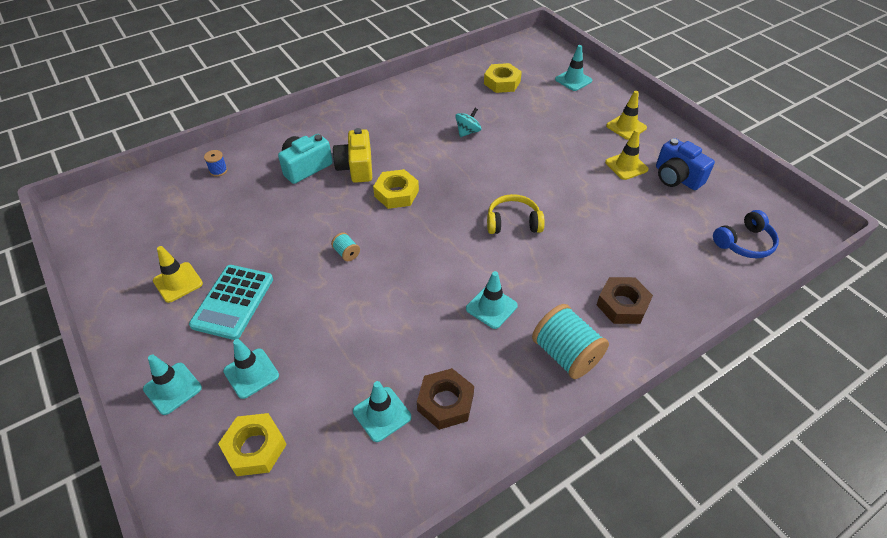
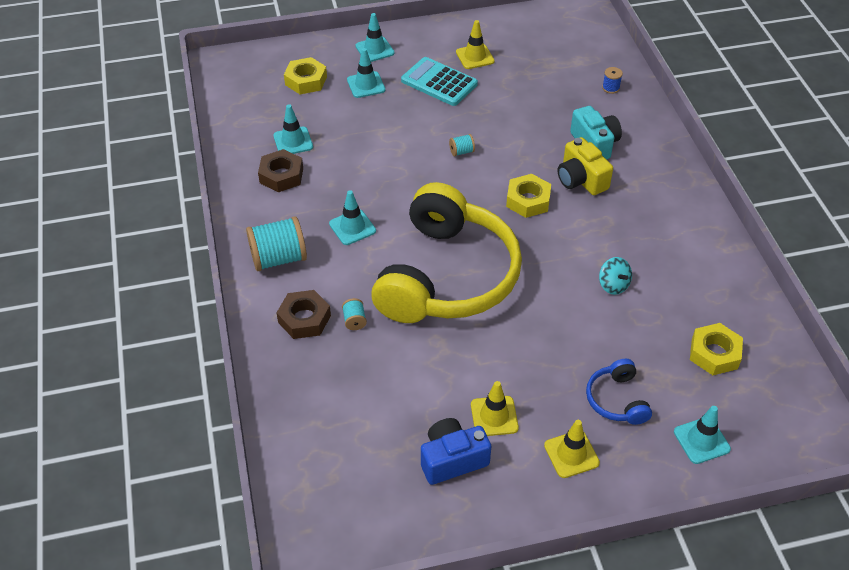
camera: 110 degrees right, 0 degrees up
yellow camera [333,128,372,183] -> yellow camera turned 135 degrees counterclockwise [557,137,613,195]
yellow headphones [487,194,545,234] -> yellow headphones [371,182,522,323], size x2.48
blue headphones [713,210,779,258] -> blue headphones moved to [586,359,652,425]
none -> turquoise spool [342,298,367,330]

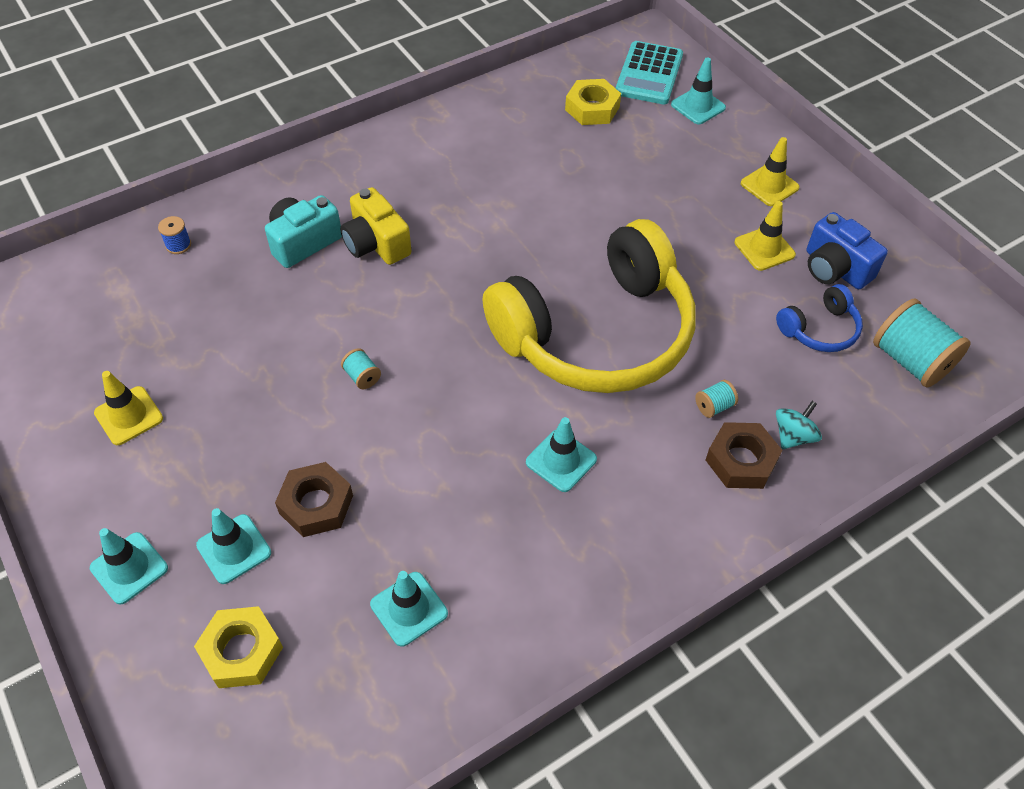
camera: 110 degrees left, 5 degrees up
turquoise spool [246,216,307,271] -> turquoise spool moved to [873,298,971,388]
brown nut [258,149,303,192] -> brown nut moved to [275,462,353,537]
yellow headphones [371,182,522,323] -> yellow headphones turned 150 degrees clockwise [482,219,695,393]
turquoise calculator [401,57,478,106] -> turquoise calculator moved to [616,41,683,104]
yellow nut [506,174,551,218] -> none
yellow camera [557,137,613,195] -> yellow camera turned 105 degrees clockwise [340,187,411,265]
blue headphones [586,359,652,425] -> blue headphones moved to [776,284,863,352]
turquoise spinning top [599,257,632,295] -> turquoise spinning top moved to [776,401,822,449]

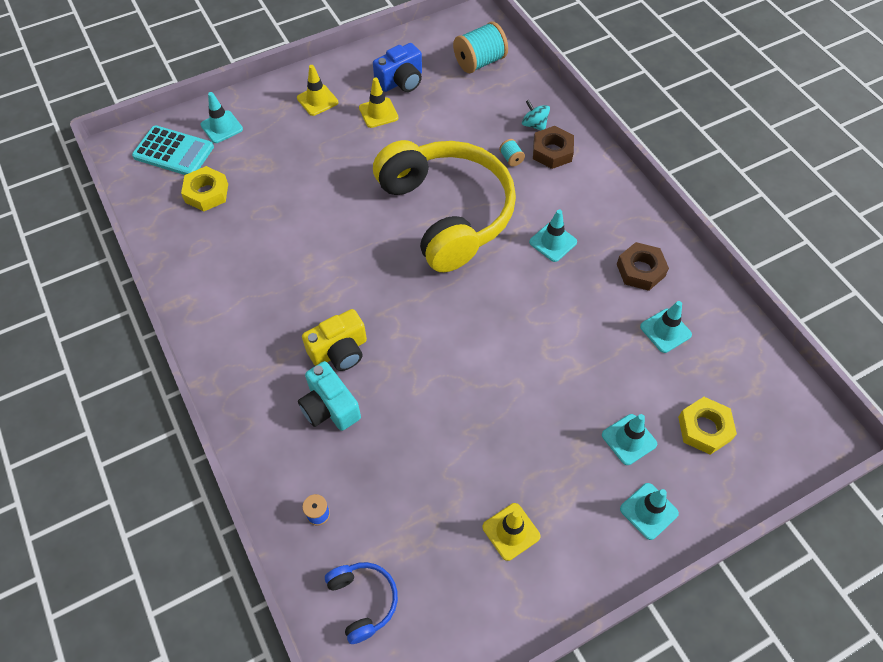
camera: 85 degrees left, 5 degrees up
brown nut [275,462,353,537] -> brown nut moved to [617,242,669,291]
turquoise spool [341,348,381,389] -> none
blue headphones [776,284,863,352] -> blue headphones moved to [325,562,398,644]

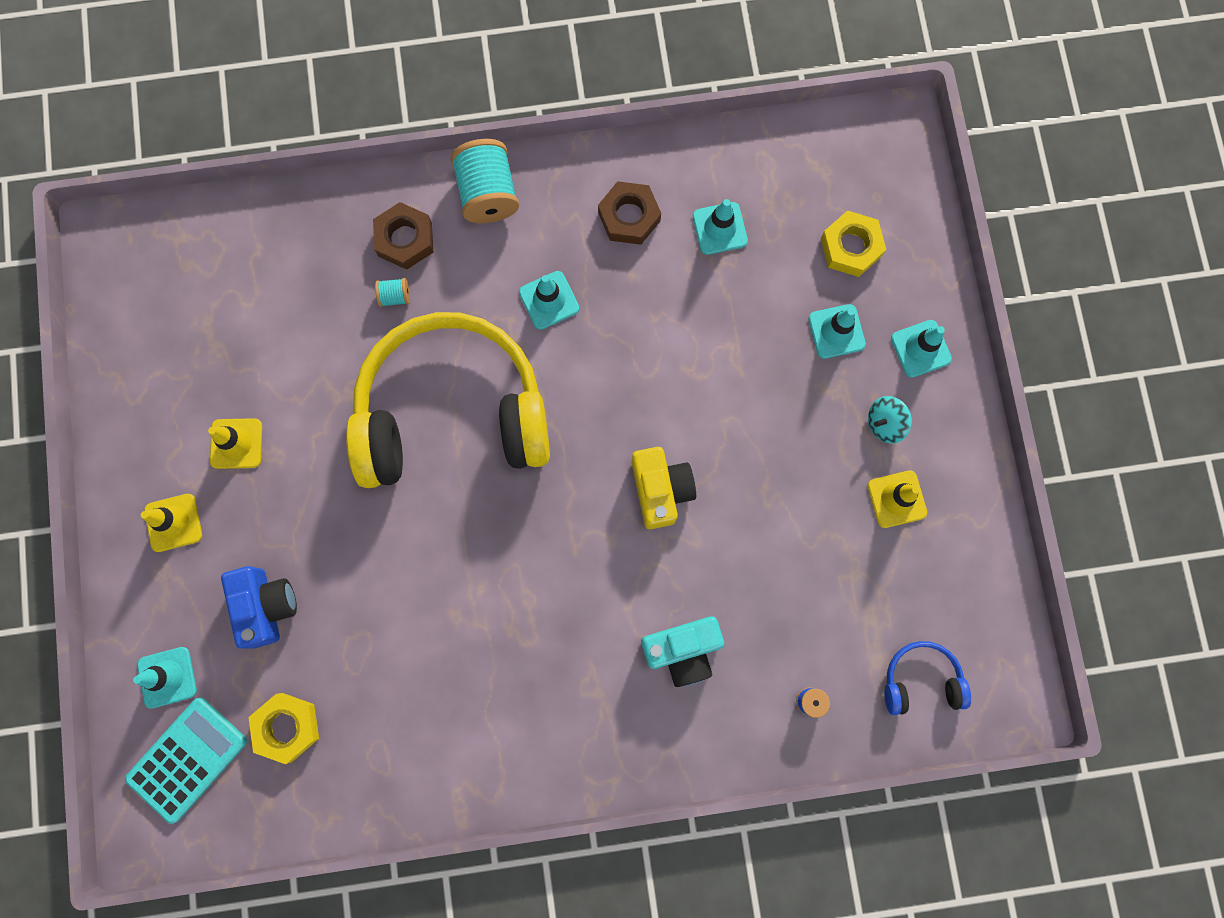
camera: 70 degrees left, 20 degrees up
yellow camera [302,309,367,371] -> yellow camera moved to [632,447,696,529]
blue camera [373,43,422,92] -> blue camera moved to [221,566,297,649]
turquoise spool [453,21,508,73] -> turquoise spool moved to [451,139,519,223]
turquoise spinning top [522,100,550,130] -> turquoise spinning top moved to [868,396,912,444]

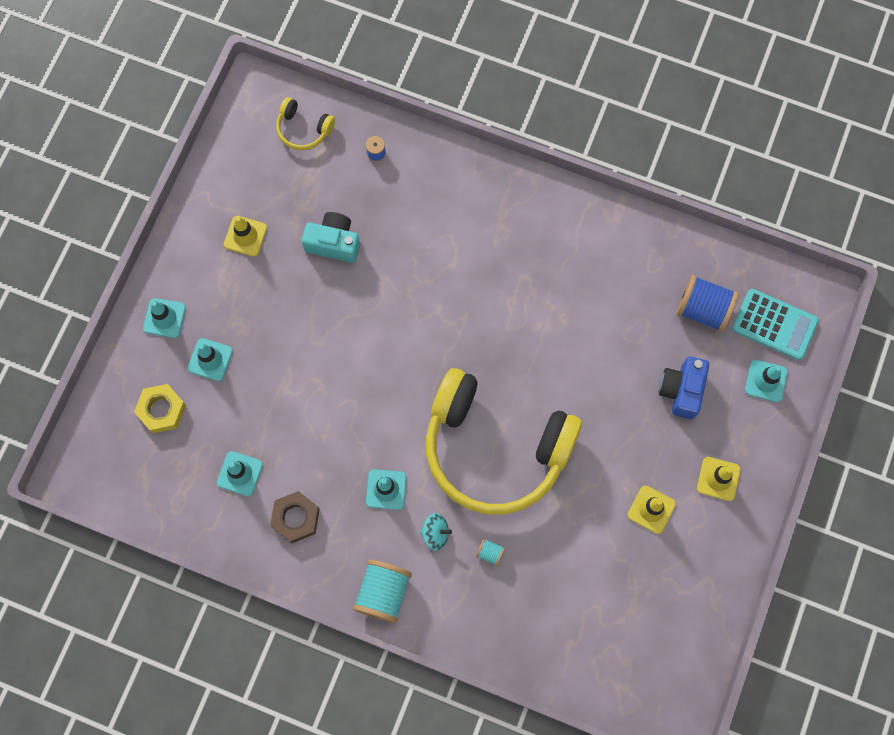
camera: 150 degrees left, 5 degrees down
turquoise calculator [125,698,247,824] -> turquoise calculator turned 135 degrees counterclockwise [732,289,819,360]
yellow nut [248,693,319,764] -> blue spool [676,275,739,332]
brown nut [373,202,433,270] -> none
yellow camera [632,447,696,529] -> none
turquoise camera [641,616,724,687] -> turquoise camera moved to [301,212,360,263]
turquoise spinning top [868,396,912,444] -> turquoise spinning top moved to [420,513,452,551]
blue headphones [884,641,971,715] -> yellow headphones [276,97,335,150]

